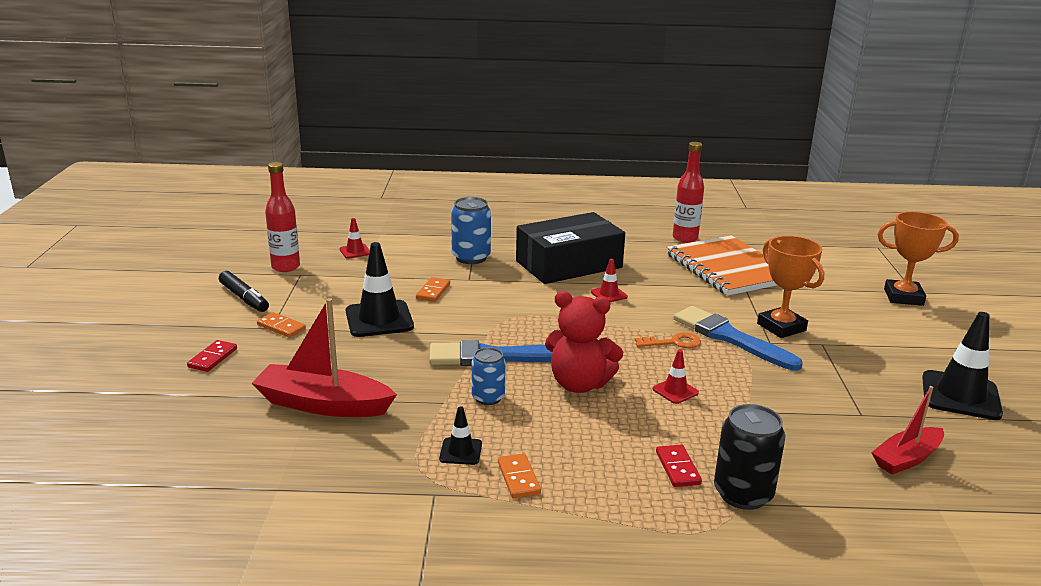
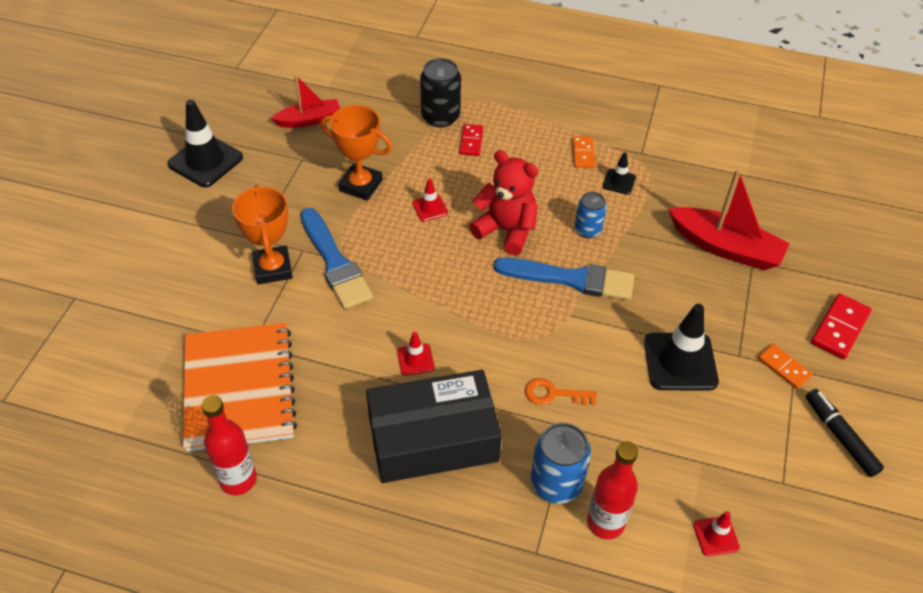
camera: 165 degrees left, 25 degrees up
red domino [187,340,237,372] -> red domino [811,293,872,359], size x1.51
red bottle [265,162,300,272] -> red bottle moved to [587,441,638,539]
orange domino [416,277,450,302] -> none
orange key [635,332,701,348] -> orange key moved to [525,378,597,405]
orange trophy [877,211,959,306] -> orange trophy moved to [321,105,392,201]

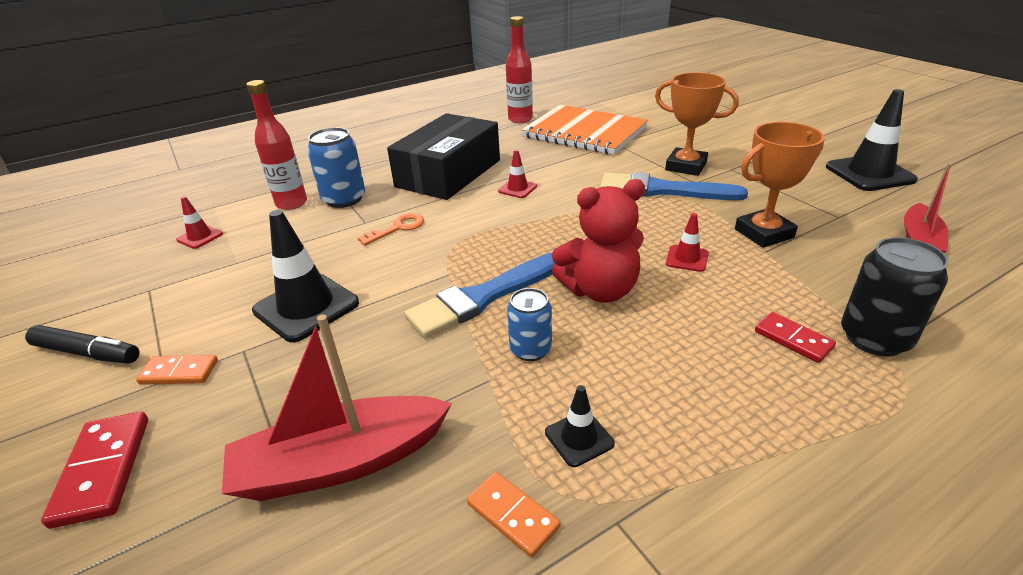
camera: 135 degrees right, 15 degrees down
orange domino [572,136,595,168] -> orange domino moved to [467,472,560,558]

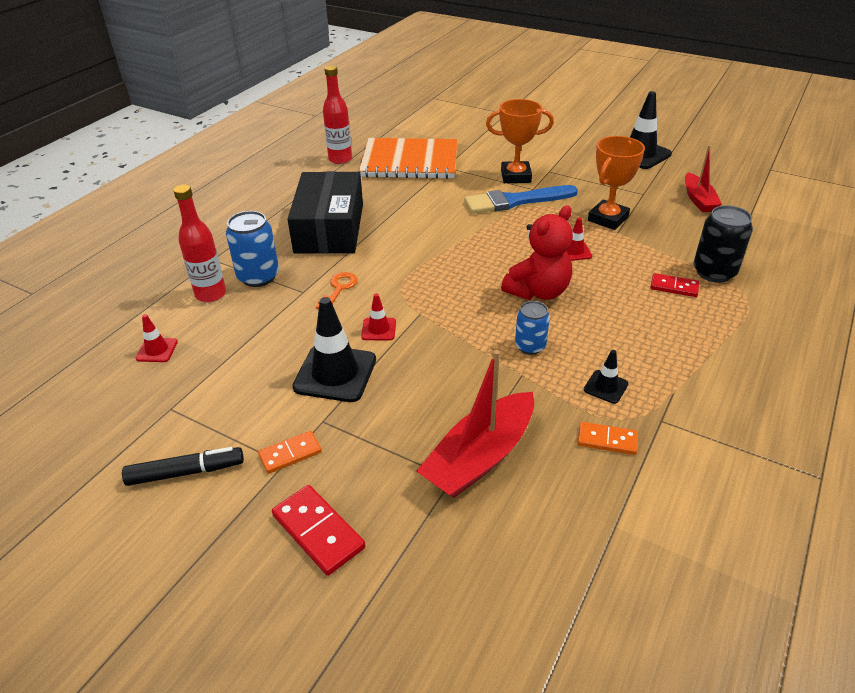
camera: 30 degrees left, 5 degrees up
blue brush [404,252,555,338] -> none
red traffic cone [498,150,537,198] -> red traffic cone moved to [361,294,396,340]

